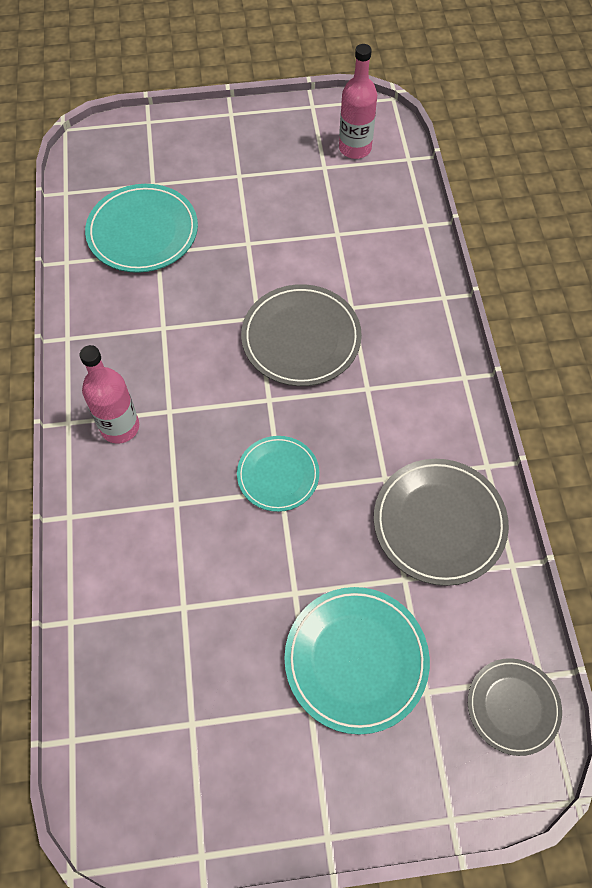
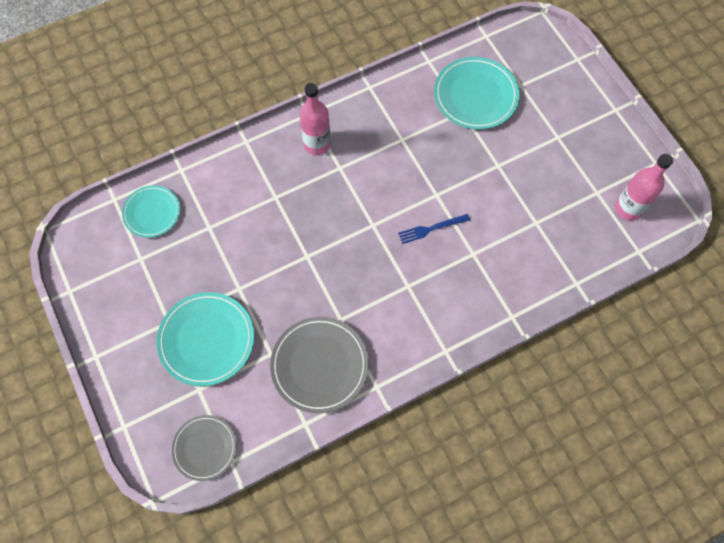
camera: 70 degrees right, 5 degrees up
turquoise plate [237,436,319,512] -> turquoise plate moved to [122,185,180,238]
grey plate [241,284,362,386] -> blue fork [398,214,470,244]

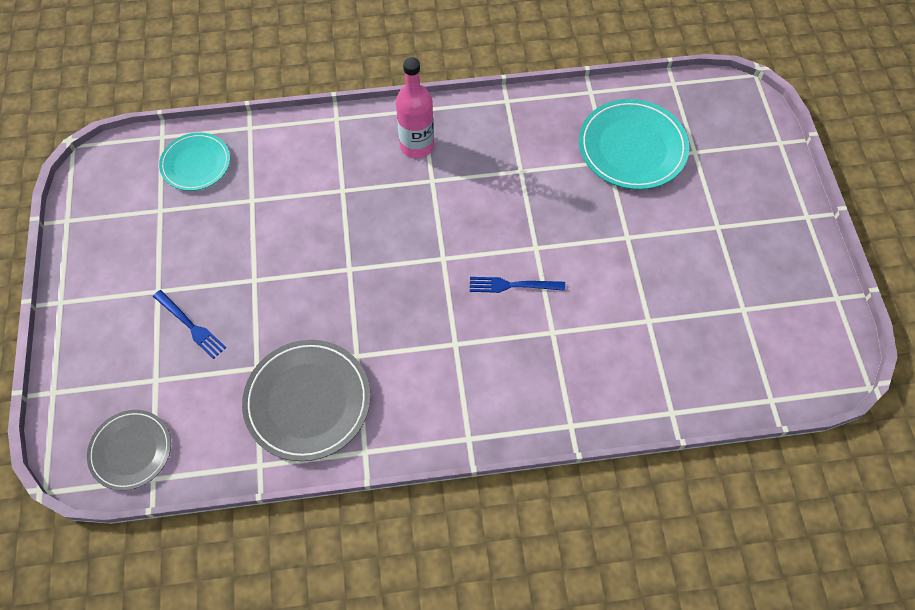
camera: 20 degrees right, 5 degrees down
turquoise plate [157,292,254,386] -> blue fork [153,290,226,359]
pink bottle [615,154,673,220] -> none

